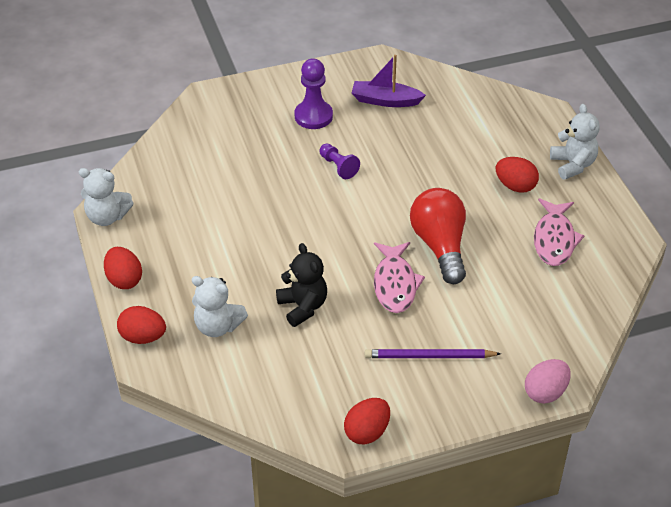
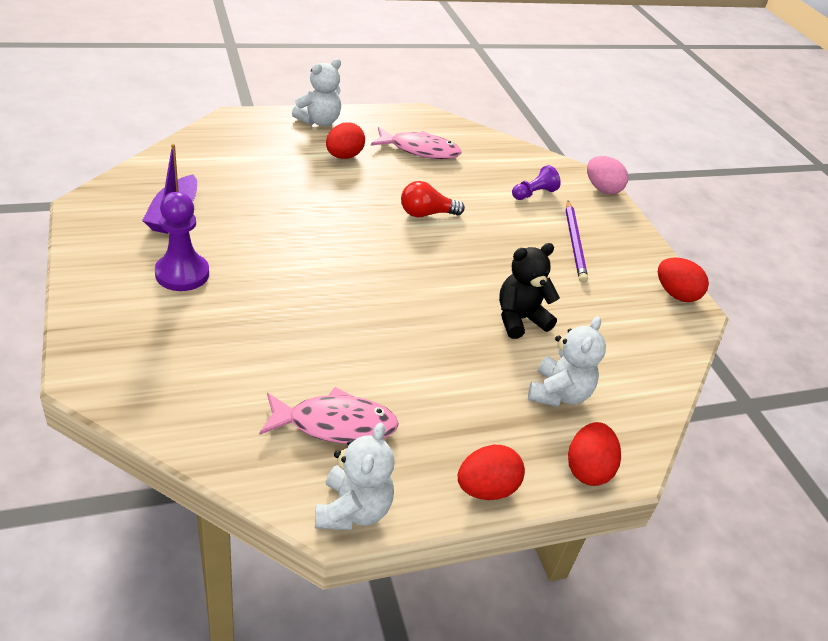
camera: 95 degrees left, 5 degrees down
purple pawn [320,143,360,179] -> purple pawn moved to [512,165,561,200]
pink fish [374,242,425,313] -> pink fish moved to [259,387,399,444]
red light bulb [410,188,466,284] -> red light bulb [401,181,465,217], size x0.60
white teddy bear [550,104,600,180] -> white teddy bear turned 150 degrees clockwise [292,58,341,126]

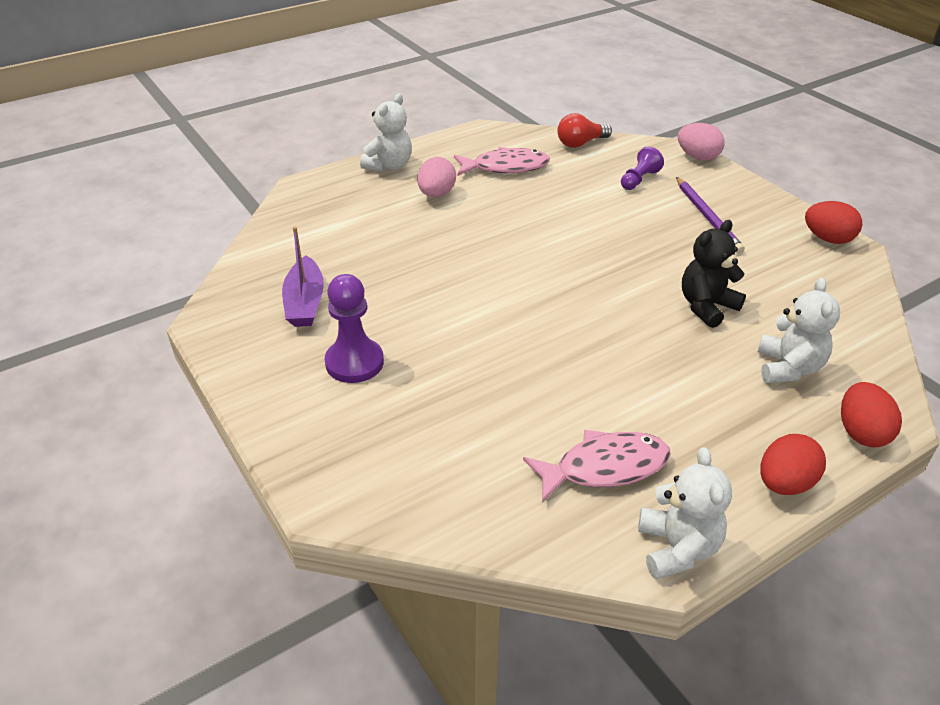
camera: 10 degrees left, 0 degrees up
red egg [326,122,365,159] -> pink egg [417,157,456,197]
red light bulb [401,181,465,217] -> red light bulb moved to [557,113,612,148]

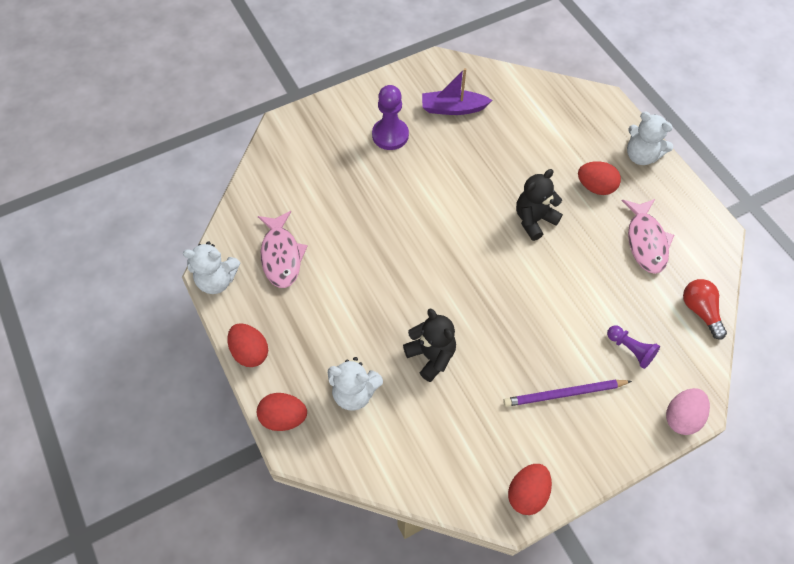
camera: 95 degrees right, 20 degrees up
pink egg [417,157,456,197] -> red egg [578,161,621,195]
none -> black teddy bear [516,169,563,241]

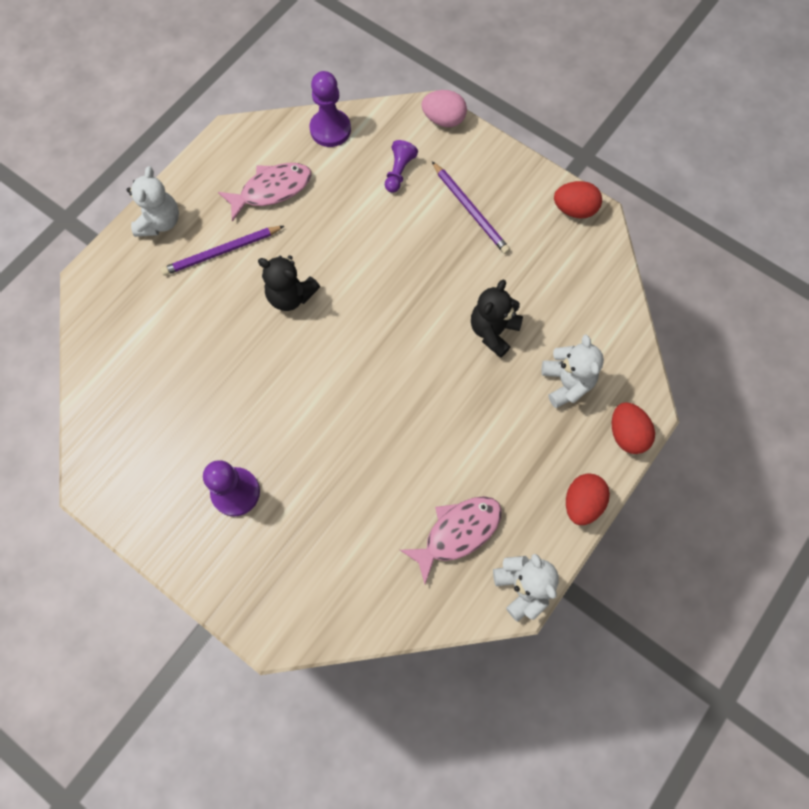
camera: 115 degrees left, 10 degrees up
purple boat [422,68,492,115] -> none
red egg [578,161,621,195] -> purple pencil [161,226,284,276]
red light bulb [683,279,727,339] -> purple pawn [309,71,351,147]

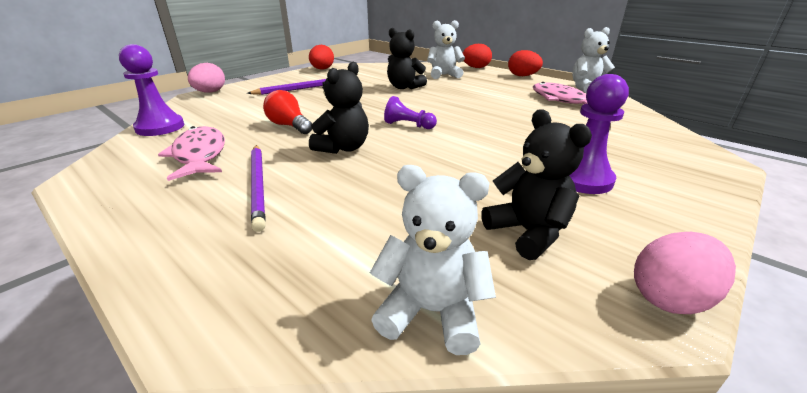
camera: 85 degrees left, 40 degrees down
white teddy bear [127,166,179,237] -> white teddy bear moved to [370,165,496,355]
purple pawn [385,140,418,193] -> purple pawn moved to [384,96,437,129]
none -> red light bulb [263,90,312,134]
none -> black teddy bear [481,109,592,260]
none -> pink egg [634,232,736,314]

